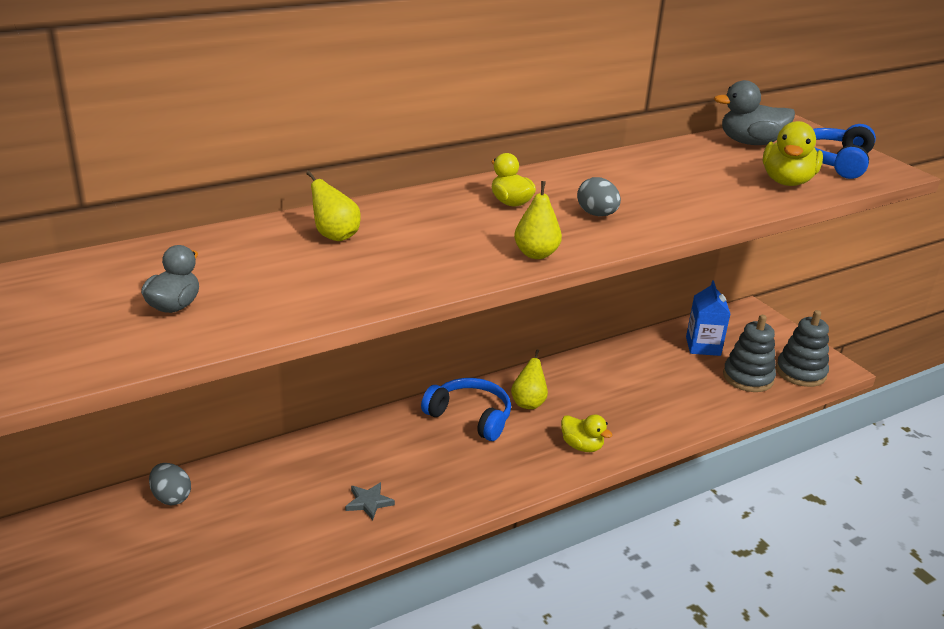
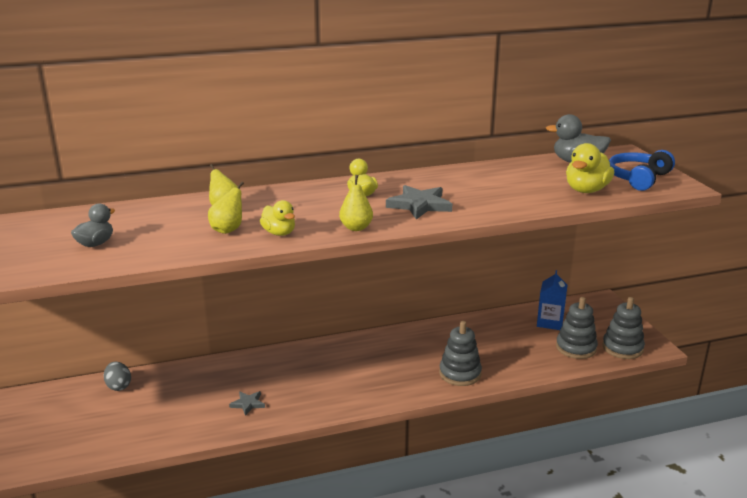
camera: 15 degrees right, 5 degrees down
blue headphones [421,378,511,441] -> none
yellow pear [511,349,548,409] -> yellow pear moved to [208,182,244,234]
yellow duck [561,414,613,452] -> yellow duck moved to [260,200,295,236]
grey egg [577,177,621,216] -> grey star [386,185,452,219]
none -> grey stacking toy [439,321,482,386]

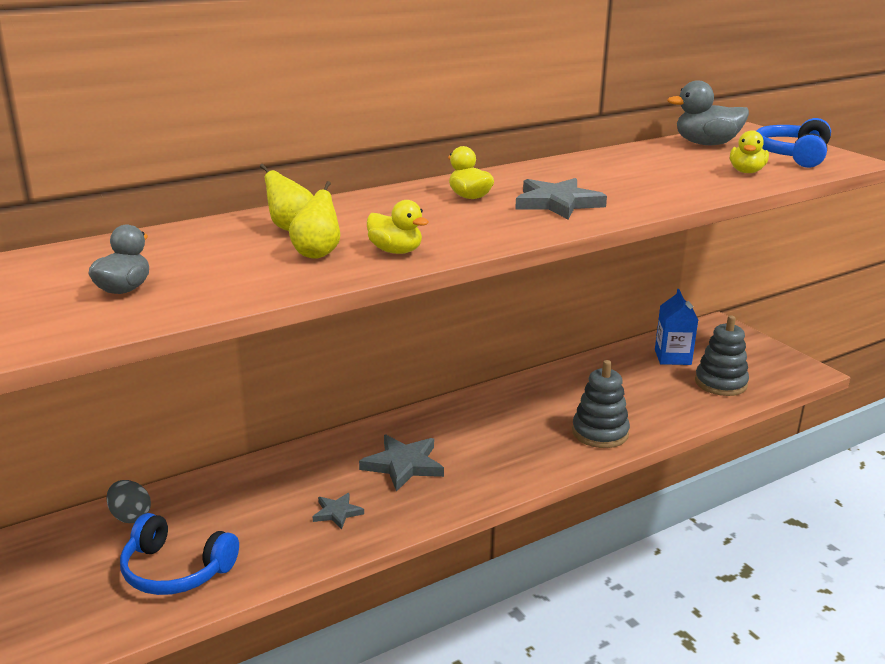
camera: 15 degrees left, 0 degrees up
yellow pear [339,175,373,231] -> none
yellow duck [566,143,614,193] -> yellow duck [730,130,769,173], size x0.65
grey stacking toy [602,297,645,359] -> none
none -> blue headphones [120,513,239,595]
none -> grey star [359,435,444,492]

